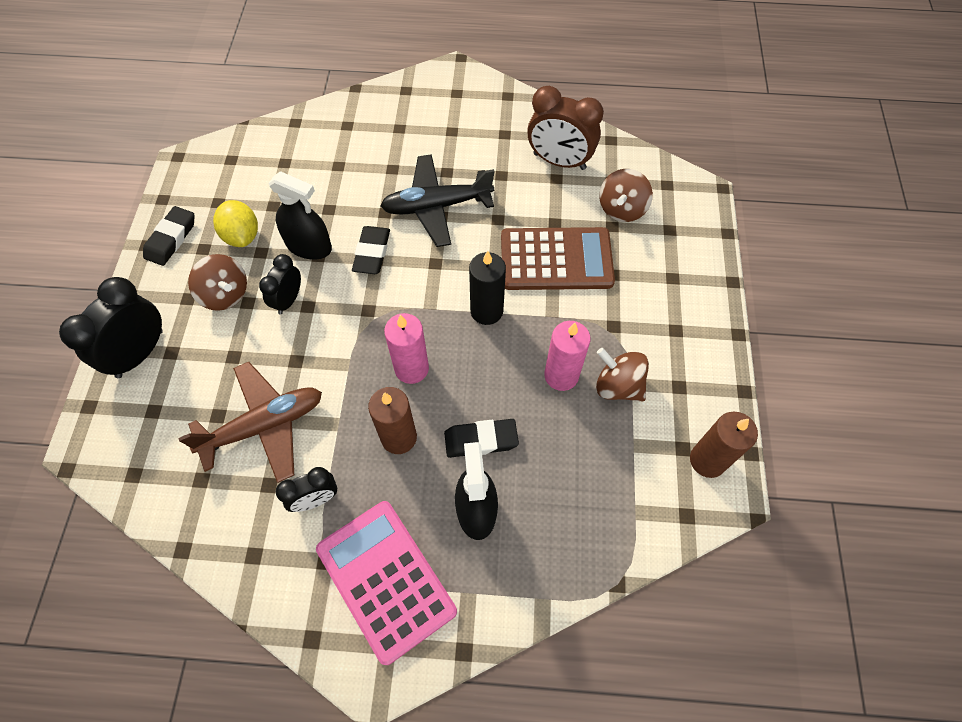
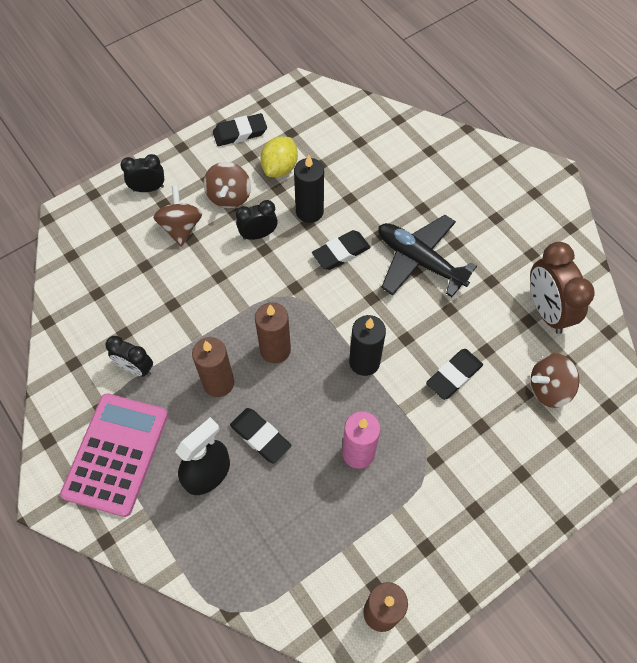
camera: 50 degrees right, 0 degrees up
black clock [59,277,163,378] -> black clock [120,154,164,192], size x0.60
brown plane [178,362,322,483] -> none
black spray bottle [268,171,332,260] -> black candle [294,155,324,223]
pink candle [384,313,429,384] -> brown candle [255,302,291,363]
brown calculator [501,227,615,290] -> black eraser [426,349,483,400]
brown spinning top [596,348,649,402] -> brown spinning top moved to [153,186,202,247]

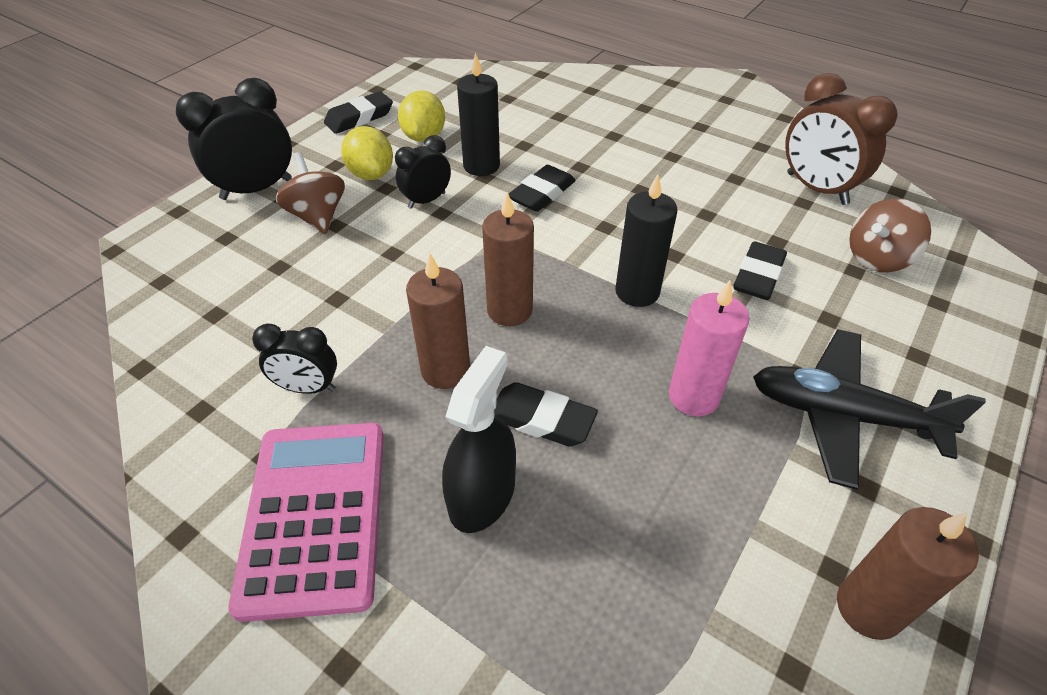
camera: 20 degrees left, 15 degrees down
black clock [120,154,164,192] -> black clock [176,78,292,200], size x1.68
brown spinning top [204,162,251,208] -> yellow lemon [341,126,393,180]
black plane [378,215,477,297] -> black plane moved to [753,329,986,490]

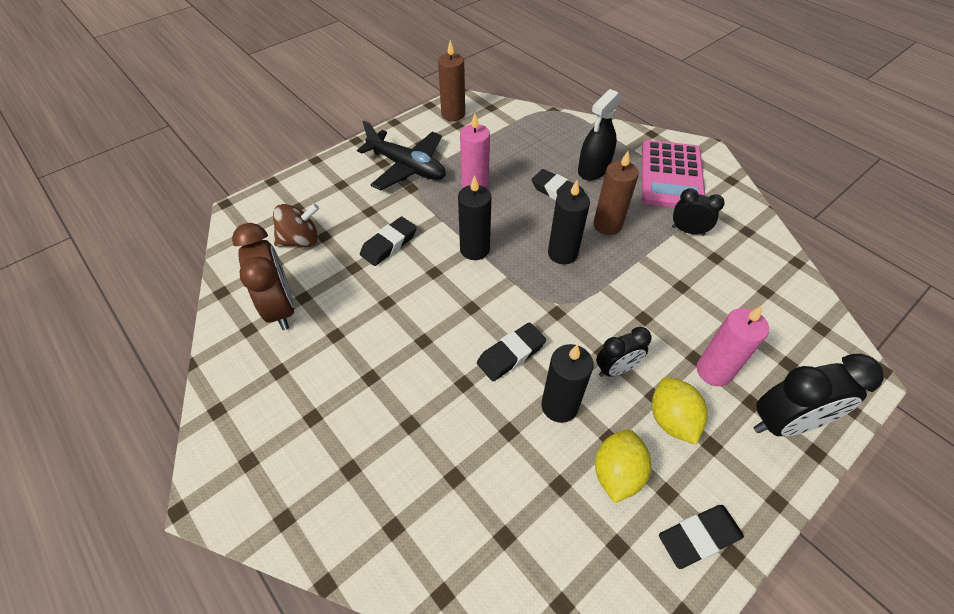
camera: 165 degrees left, 5 degrees up
brown spinning top [276,152,345,234] -> pink candle [696,306,769,386]
brown candle [482,192,534,326] -> black candle [548,180,590,264]

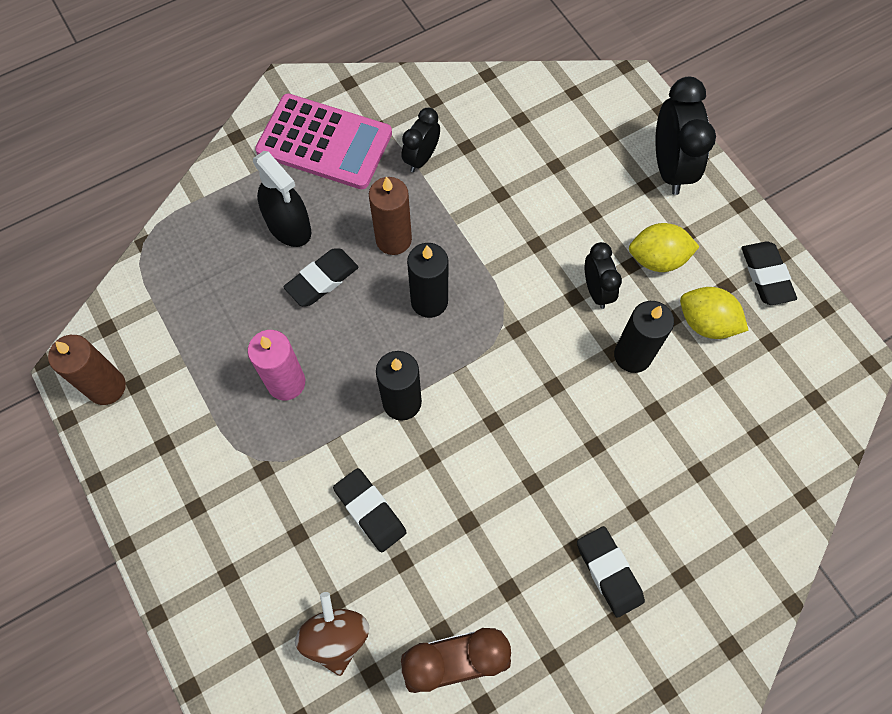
camera: 80 degrees left, 15 degrees up
black plane [357,120,446,191] -> none
black eraser [477,322,546,381] -> black eraser moved to [577,526,645,618]
pink candle [696,306,769,386] -> none

